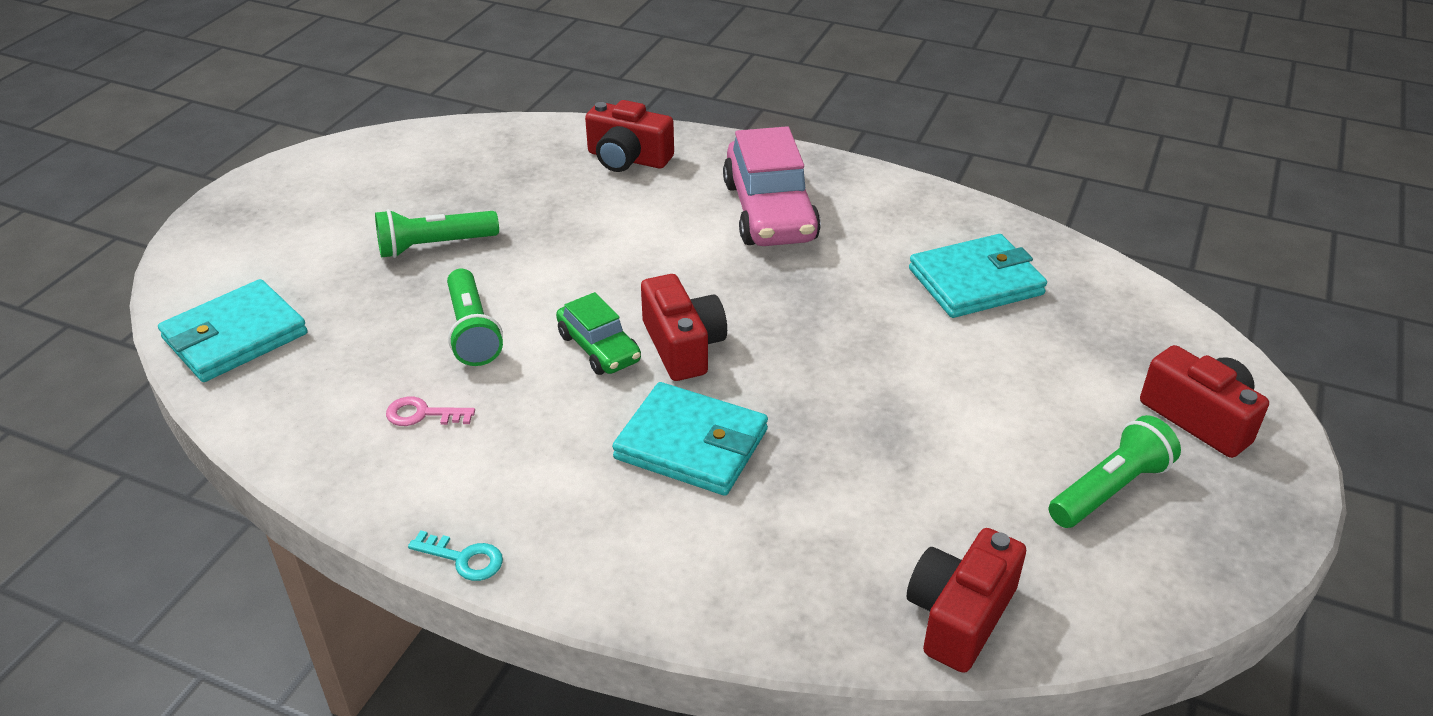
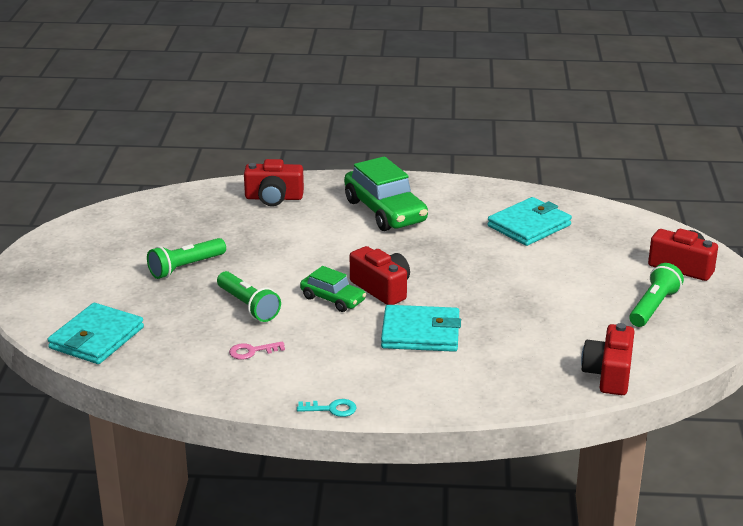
camera: 20 degrees left, 10 degrees down
pink car [723,126,821,246] -> green car [344,156,428,231]

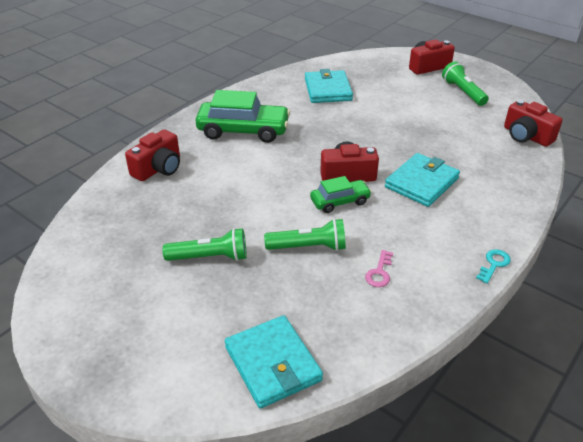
camera: 55 degrees left, 10 degrees up
green flashlight [147,238,226,279] -> green flashlight turned 90 degrees counterclockwise [163,228,247,261]

